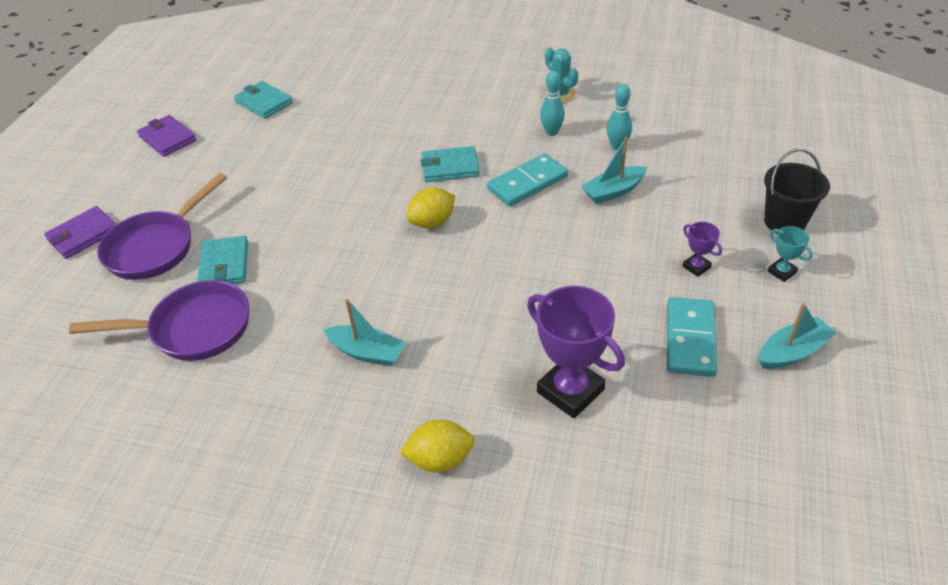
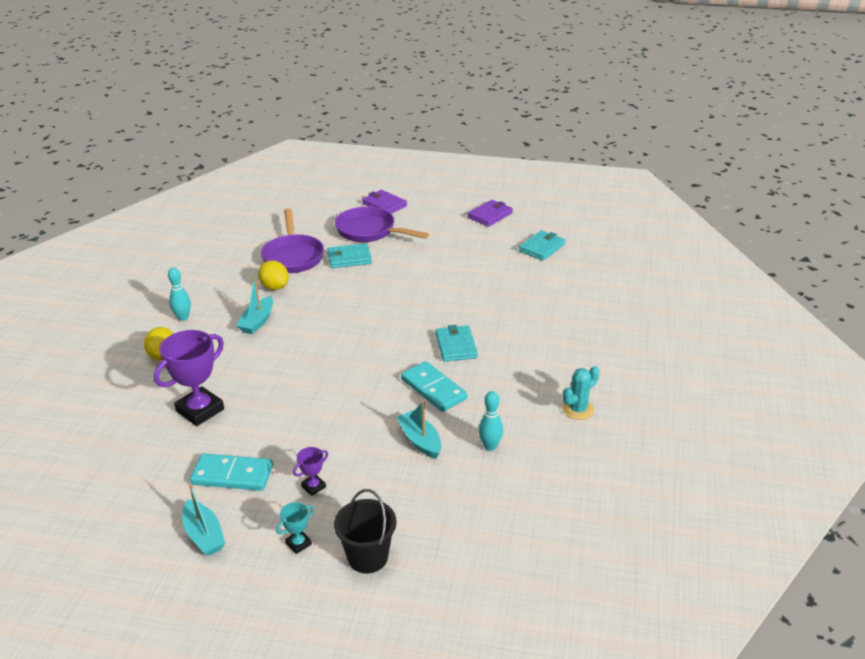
camera: 85 degrees right, 10 degrees down
yellow lemon [406,187,455,228] -> yellow lemon moved to [258,260,289,290]
turquoise bowling pin [540,71,565,136] -> turquoise bowling pin moved to [168,267,191,321]

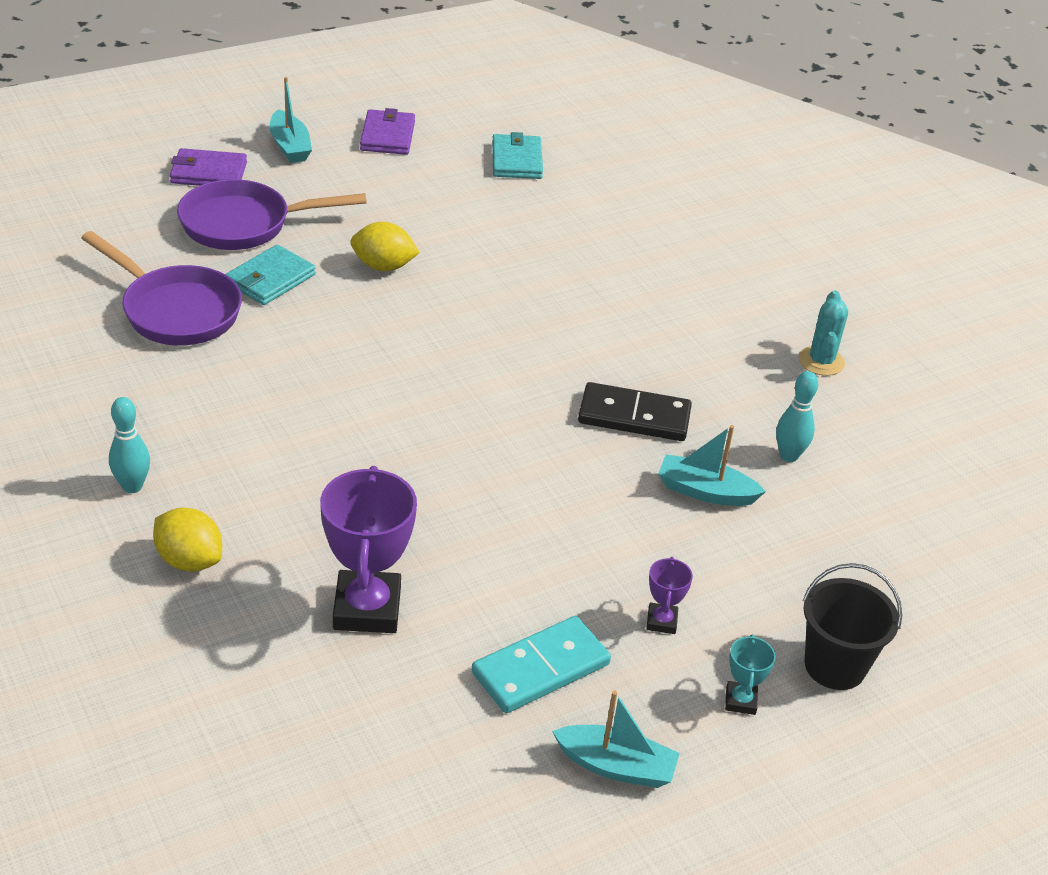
camera: 45 degrees left, 5 degrees up
turquoise boat [236,277,273,334] -> turquoise boat moved to [270,77,312,163]
yellow lemon [258,260,289,290] -> yellow lemon moved to [350,222,420,271]
turquoise domino [401,361,468,412] -> black domino [578,382,692,441]
turquoise wallet [435,325,478,362] -> none

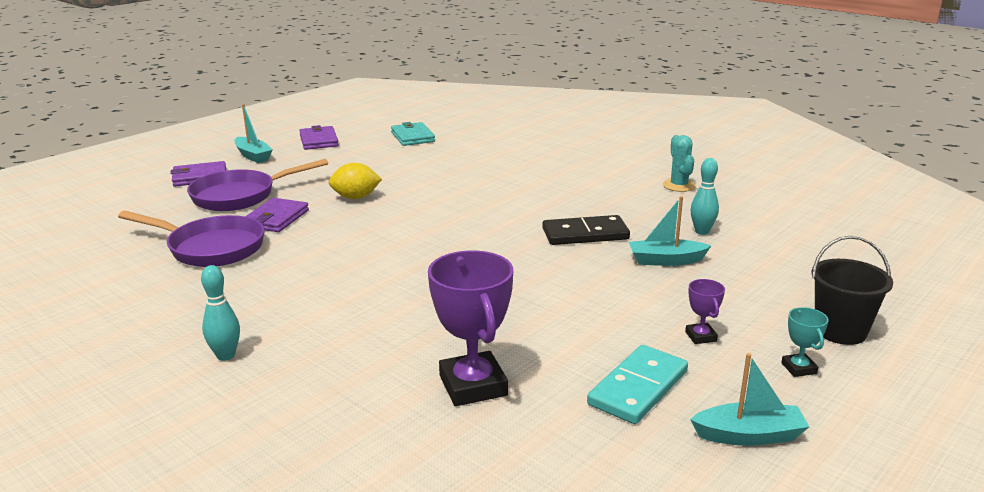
camera: 15 degrees left, 15 degrees down
yellow lemon [153,508,222,572] -> none
turquoise wallet [225,245,316,305] -> purple wallet [245,198,309,232]

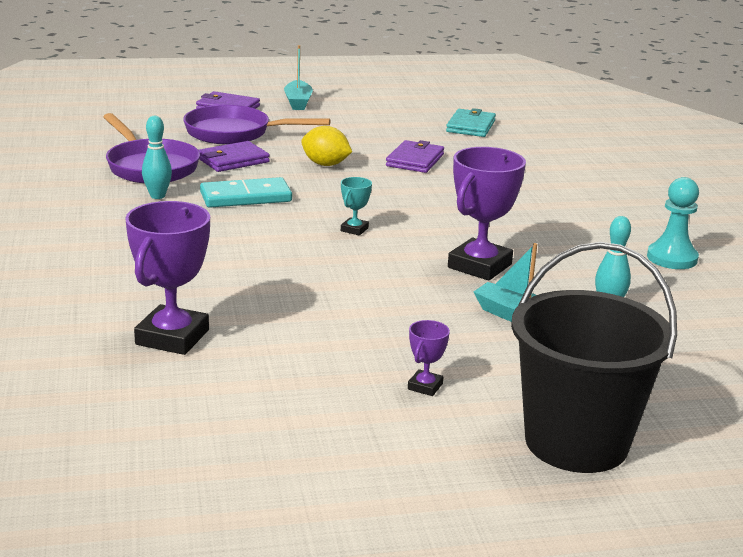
camera: 35 degrees right, 0 degrees up
turquoise bowling pin [201,265,240,361] -> turquoise bowling pin moved to [142,116,172,199]
purple wallet [299,125,339,150] -> purple wallet moved to [386,140,444,173]
black domino [542,215,630,245] -> purple trophy [448,147,526,281]
turquoise domino [587,345,688,424] -> turquoise domino moved to [200,177,292,208]
turquoise cactus [663,135,696,192] -> turquoise pawn [647,177,699,269]
turquoise boat [690,353,810,446] -> none
turquoise trophy [781,307,829,377] -> turquoise trophy moved to [341,177,372,236]
black bucket [811,236,893,345] -> black bucket [511,242,677,473], size x1.69

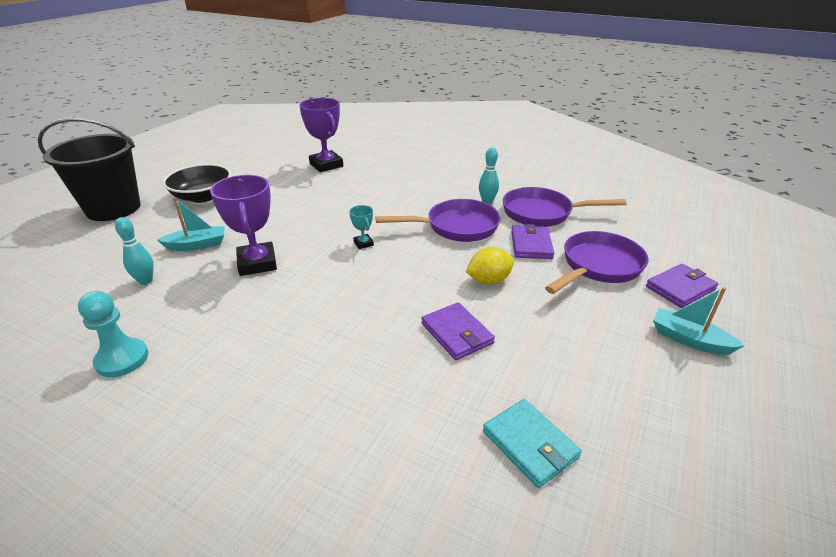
camera: 130 degrees right, 10 degrees up
turquoise domino [200,177,292,208] -> purple pan [375,199,501,242]
purple trophy [408,320,450,396] -> black bowl [163,164,231,203]

